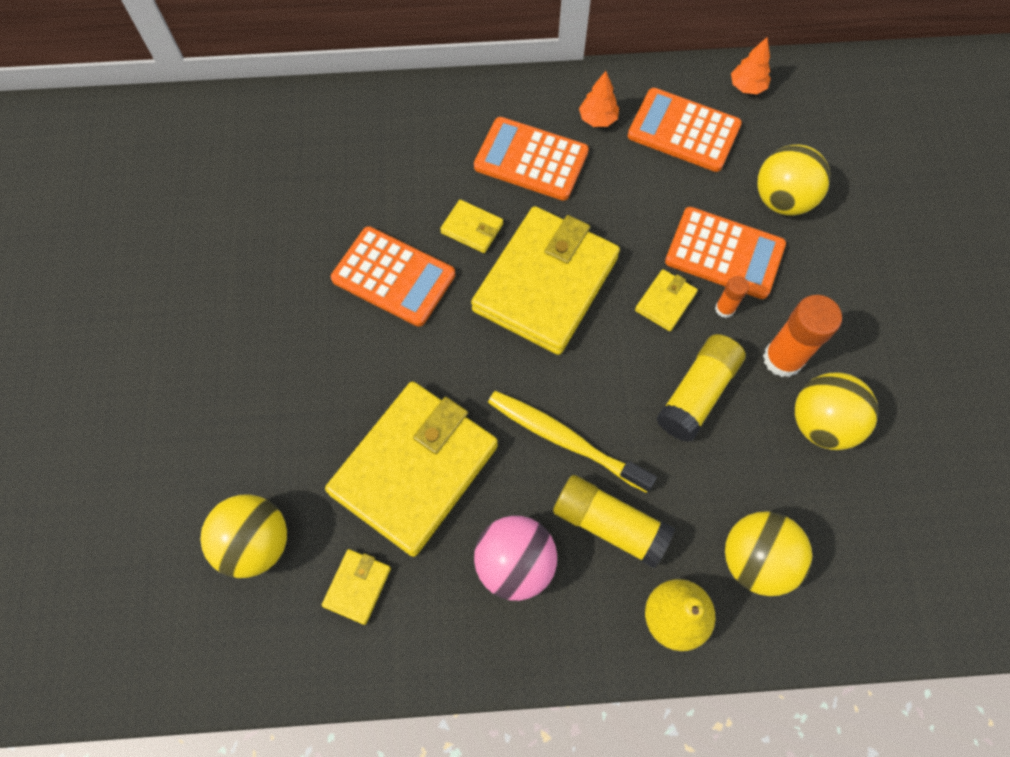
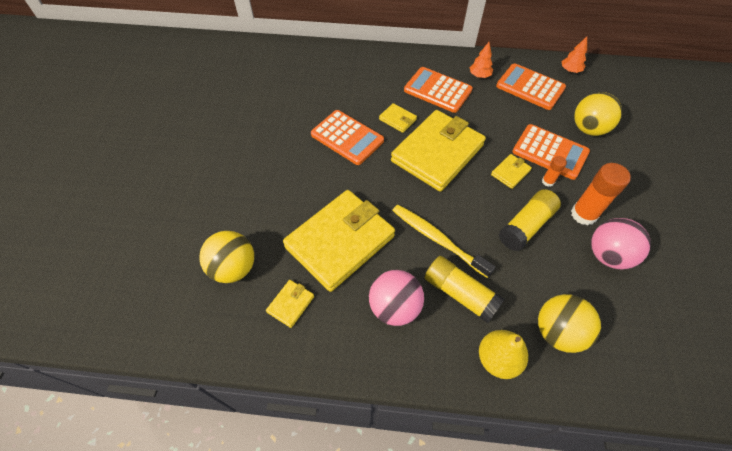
camera: 10 degrees right, 10 degrees down
yellow ball [795,373,879,450] -> pink ball [591,218,651,269]

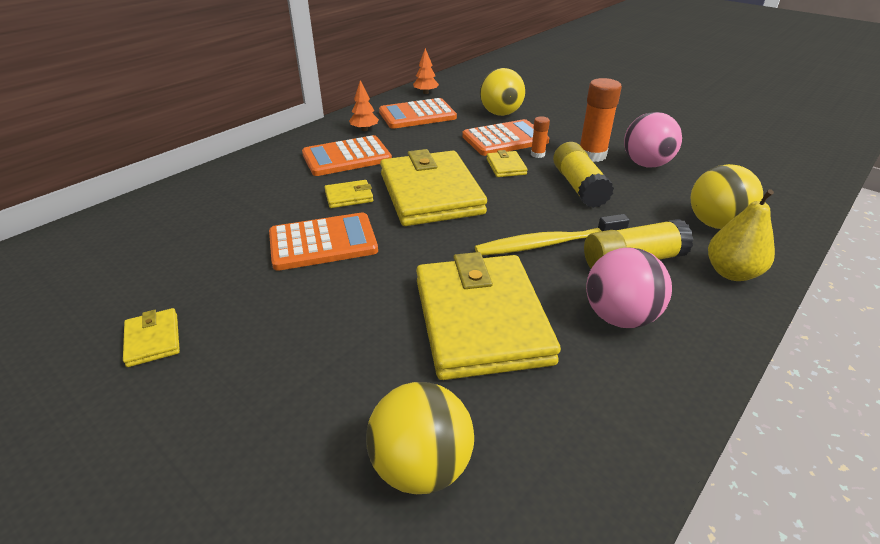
camera: 55 degrees left, 20 degrees down
yellow wallet [266,280,314,328] -> yellow wallet moved to [123,308,180,367]

